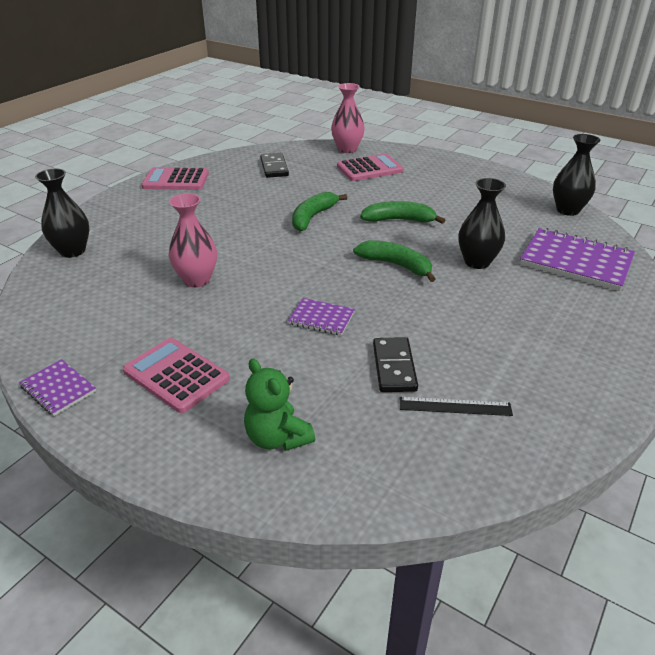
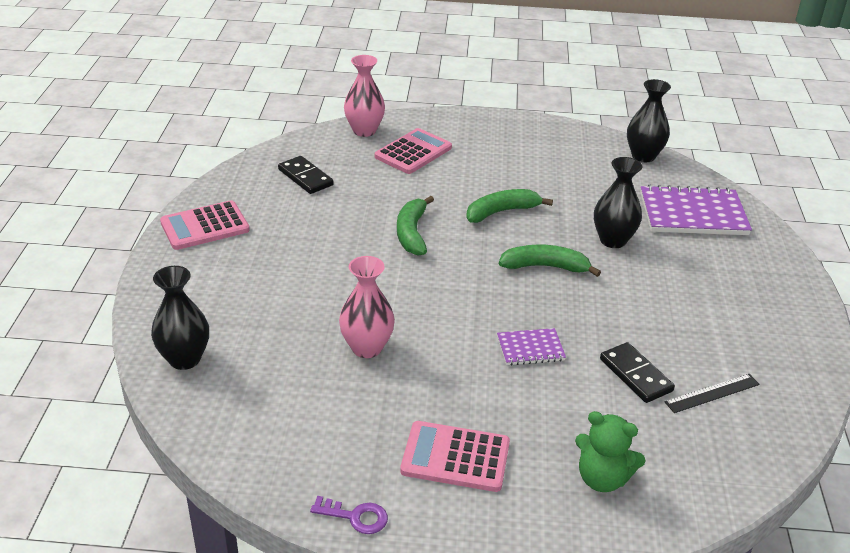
camera: 30 degrees left, 0 degrees up
purple notebook [19,359,96,416] -> purple key [310,496,388,534]

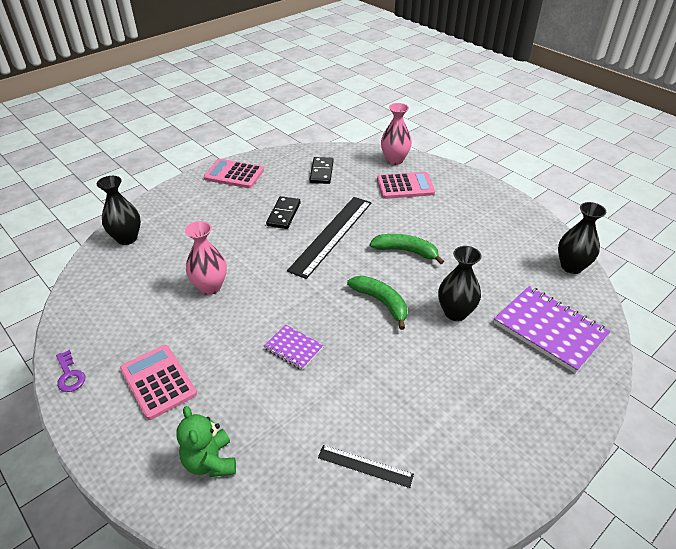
camera: 45 degrees right, 5 degrees up
green banana [397,196,434,256] -> black ruler [287,197,371,279]
black domino [600,342,675,403] -> black domino moved to [266,196,300,229]

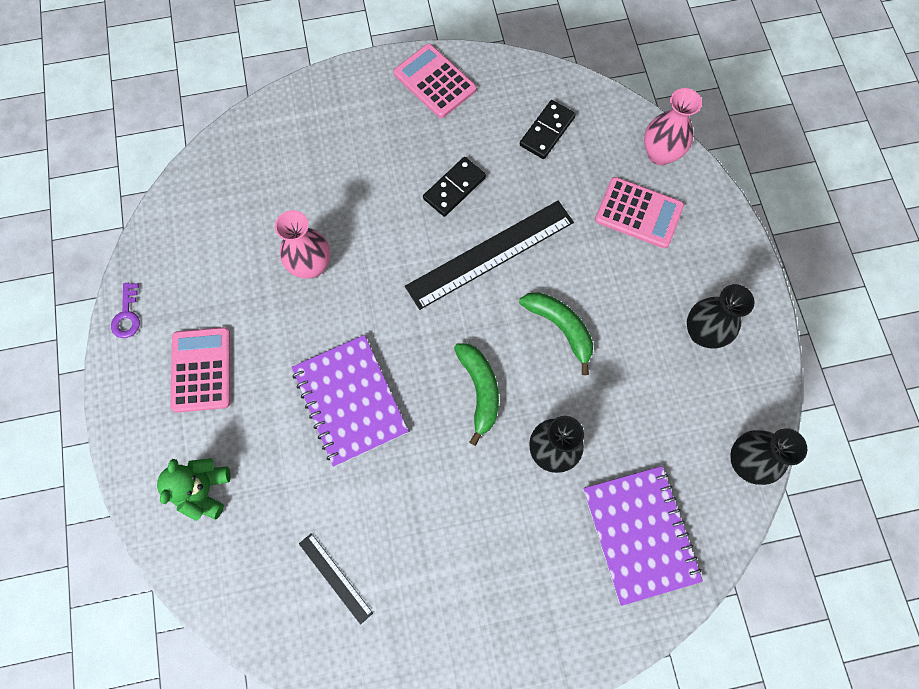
camera: 30 degrees right, 30 degrees up
black vase [97,176,141,245] -> black vase moved to [687,284,755,349]
purple notebook [264,324,324,370] -> purple notebook [292,335,409,467], size x1.93

